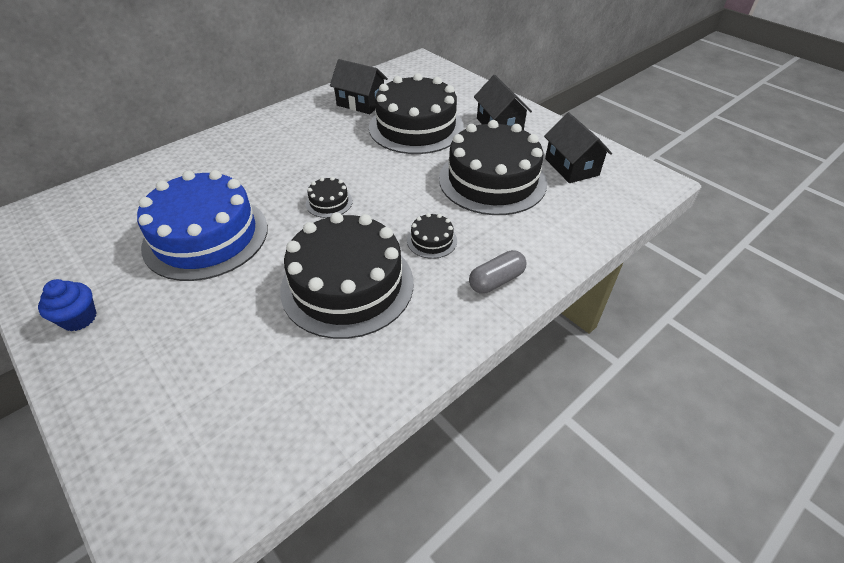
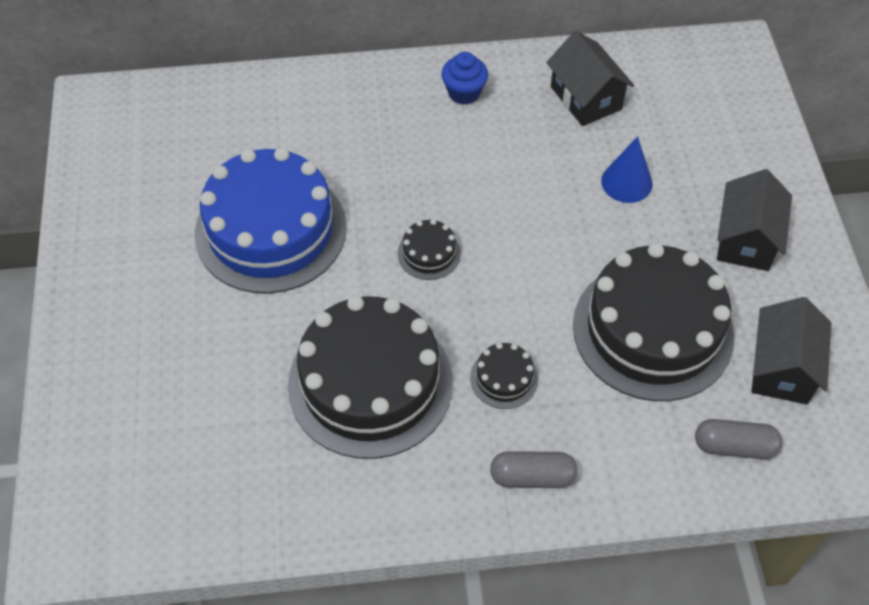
camera: 35 degrees right, 10 degrees up
blue cupcake [38,279,96,331] -> blue cupcake moved to [441,52,488,105]
black cake [369,73,464,154] -> blue cone [601,136,653,203]
none -> grey capsule [695,419,783,459]

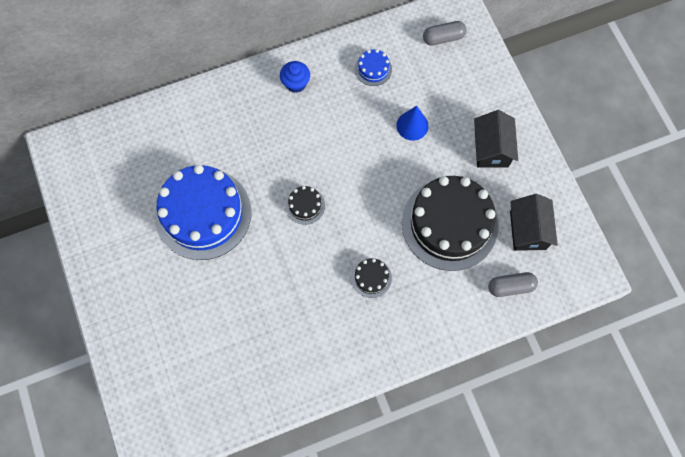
camera: 15 degrees left, 15 degrees up
black cake [288,296,453,459] -> none
grey capsule [490,451,577,488] -> grey capsule moved to [423,21,467,46]
black house [546,31,634,126] -> blue cake [355,49,392,86]

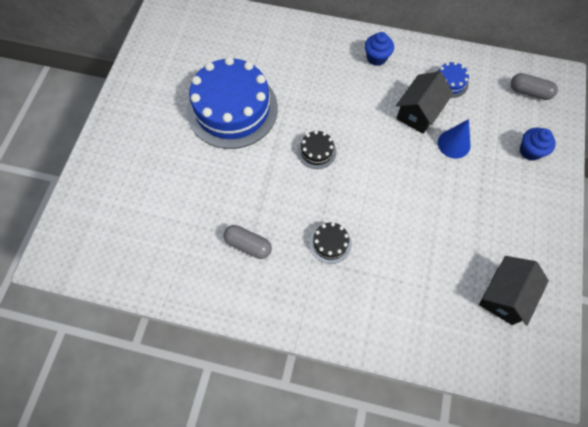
camera: 35 degrees right, 5 degrees down
black cake [402,176,499,271] -> none
black house [474,110,518,168] -> black house moved to [396,71,453,134]
grey capsule [488,272,538,297] -> grey capsule moved to [223,225,272,259]
none -> blue cupcake [520,128,556,161]

